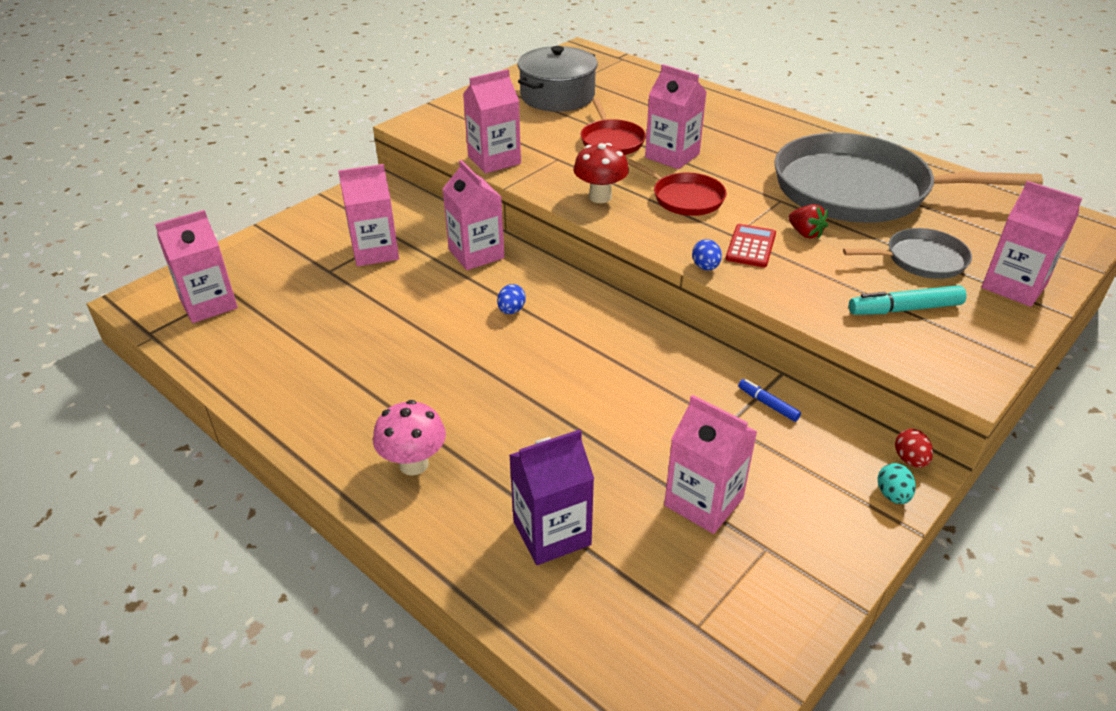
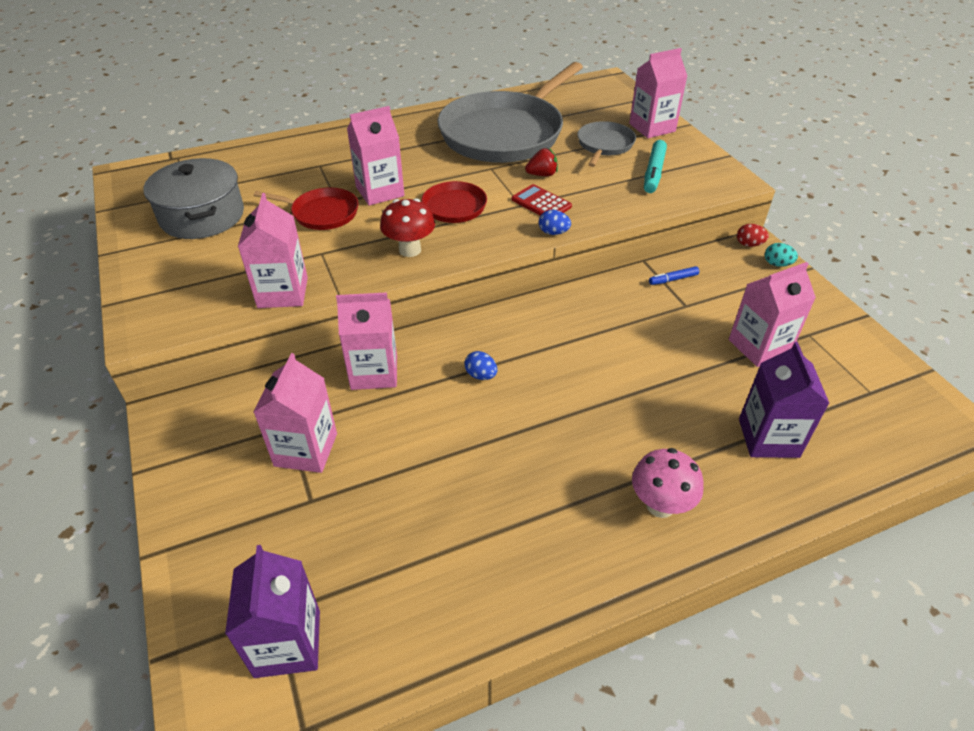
camera: 65 degrees left, 5 degrees up
pink carton [155,210,238,323] -> purple carton [225,545,320,678]

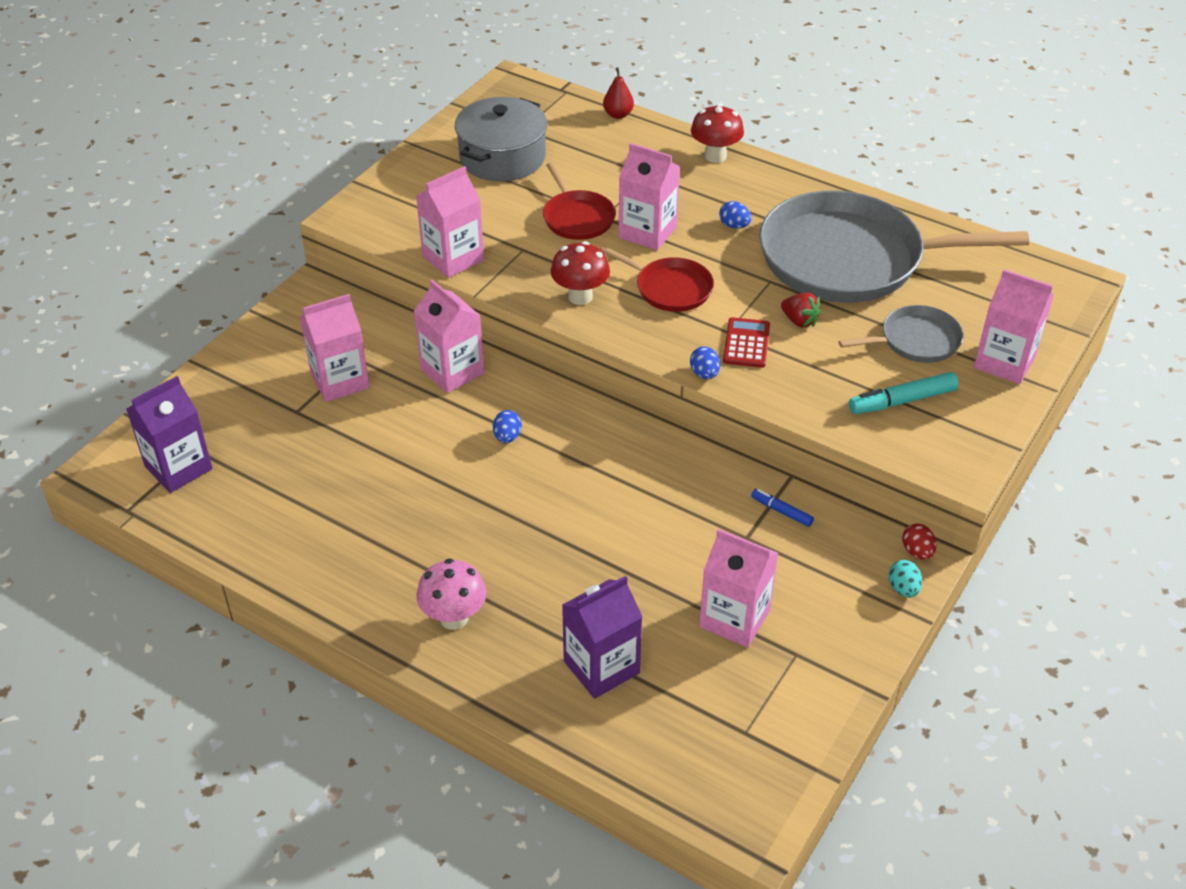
camera: 55 degrees right, 0 degrees up
none -> red pear [603,67,634,119]
none -> red mushroom [691,104,744,163]
none -> blue egg [719,201,752,229]

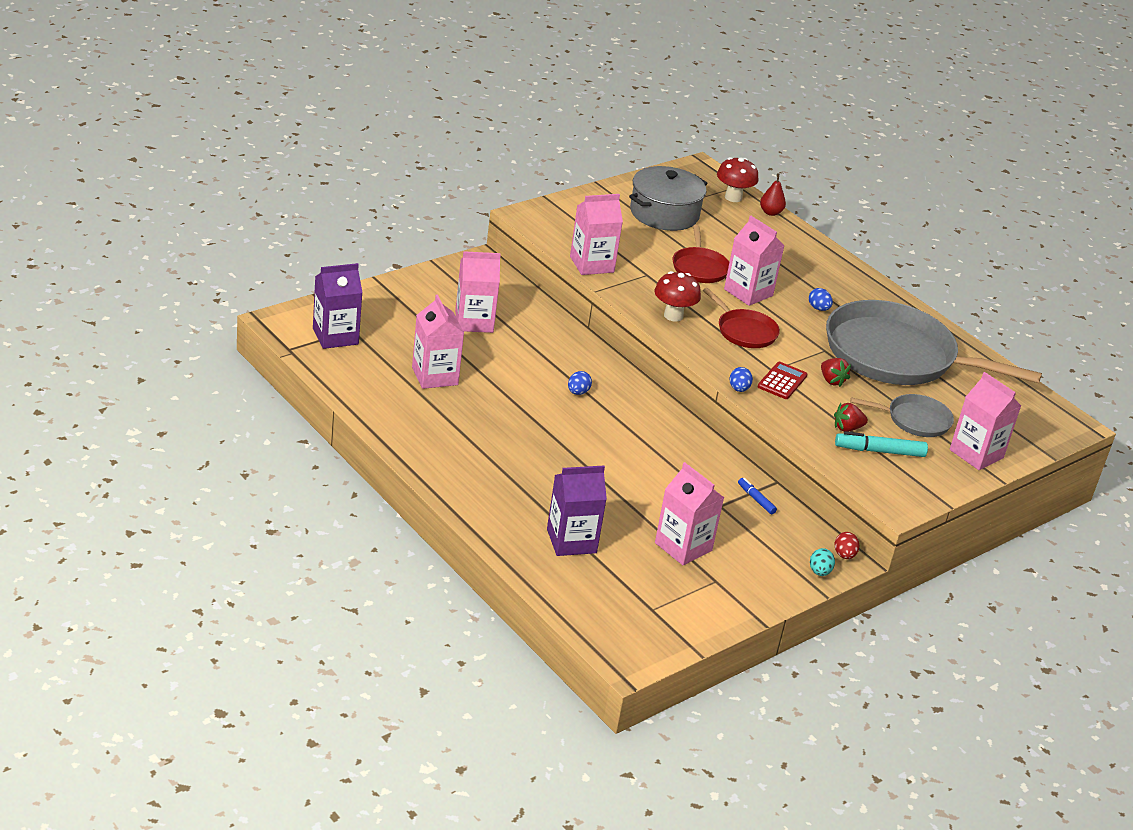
camera: 15 degrees right, 10 degrees down
pink carton [414,280,484,393] -> pink carton moved to [412,295,464,389]
pink mushroom [417,559,487,630] -> none
red mushroom [691,104,744,163] -> red mushroom moved to [717,157,758,202]
none -> red strawberry [834,403,868,432]

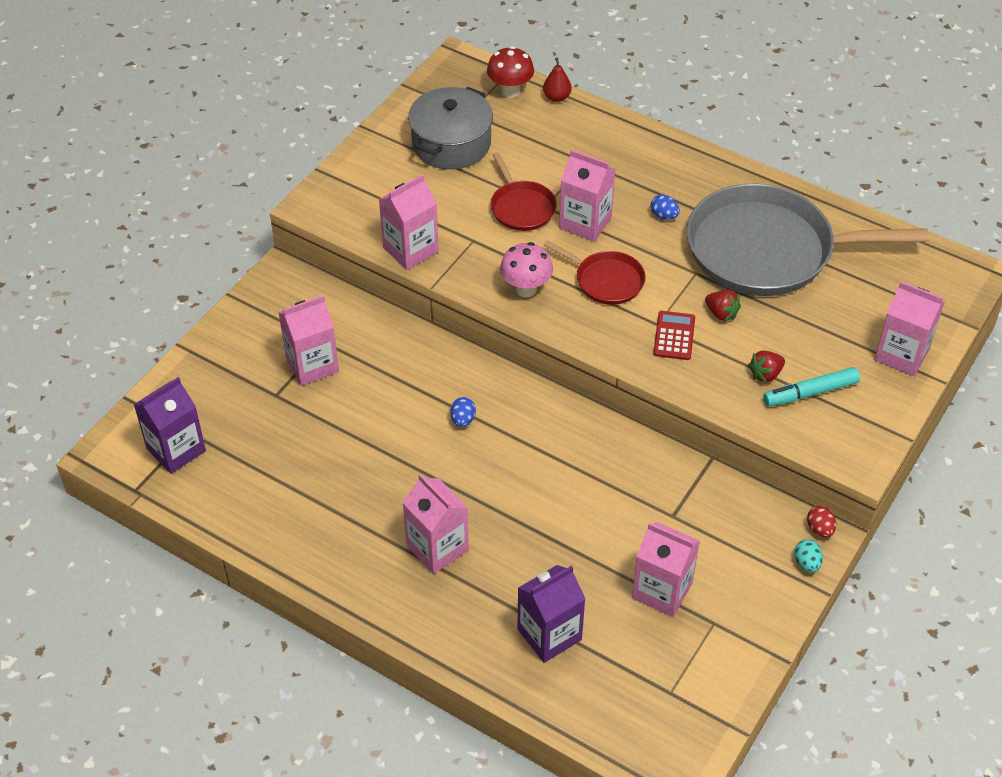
camera: 15 degrees left, 15 degrees up
pink carton [412,295,464,389] -> pink carton moved to [402,474,469,574]
red mushroom [655,271,701,322] -> pink mushroom [500,242,553,297]
blue egg [730,367,753,392] -> none
blue marker [738,478,777,514] -> none
grey pan [850,394,954,437] -> none

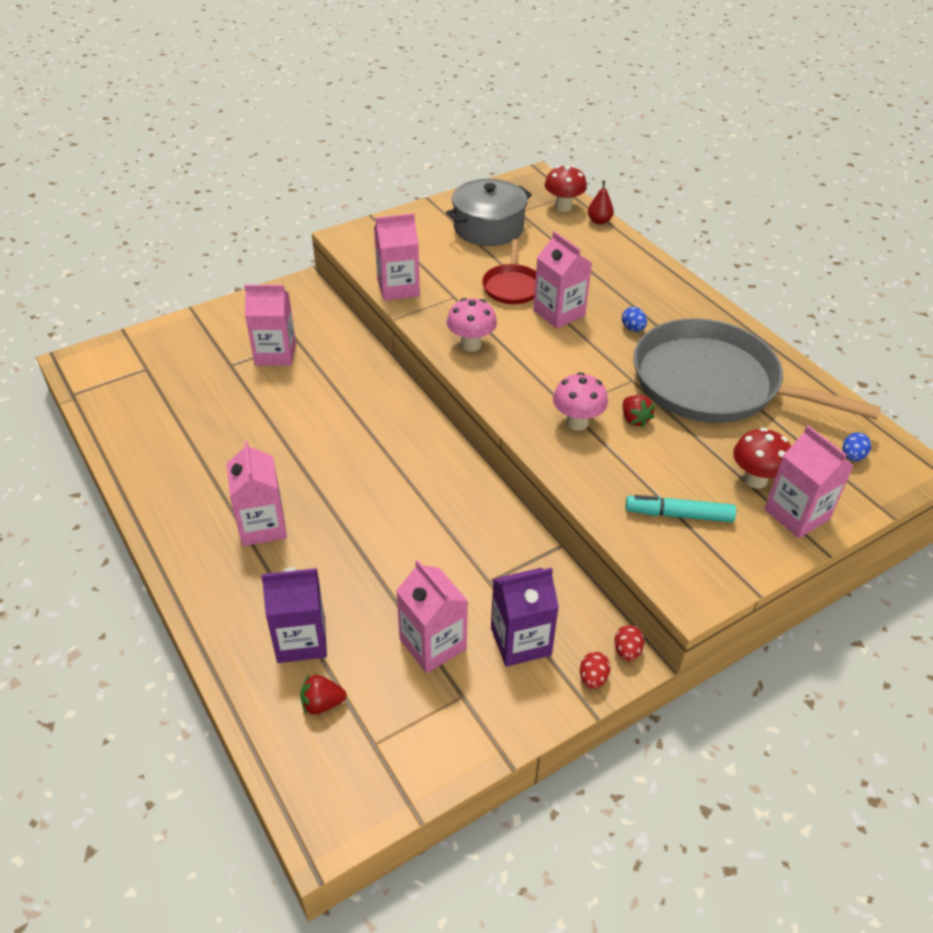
camera: 25 degrees right, 5 degrees down
purple carton [134,377,206,474] -> purple carton moved to [491,568,559,667]
blue egg [450,397,476,427] -> blue egg moved to [843,432,871,461]
red pan [544,241,646,305] -> none
red calculator [653,311,695,360] -> pink mushroom [553,372,608,431]
red strawberry [748,351,785,383] -> red strawberry moved to [300,674,346,715]
turquoise egg [794,539,823,573] -> red egg [580,652,611,689]
none -> red mushroom [733,428,791,489]

